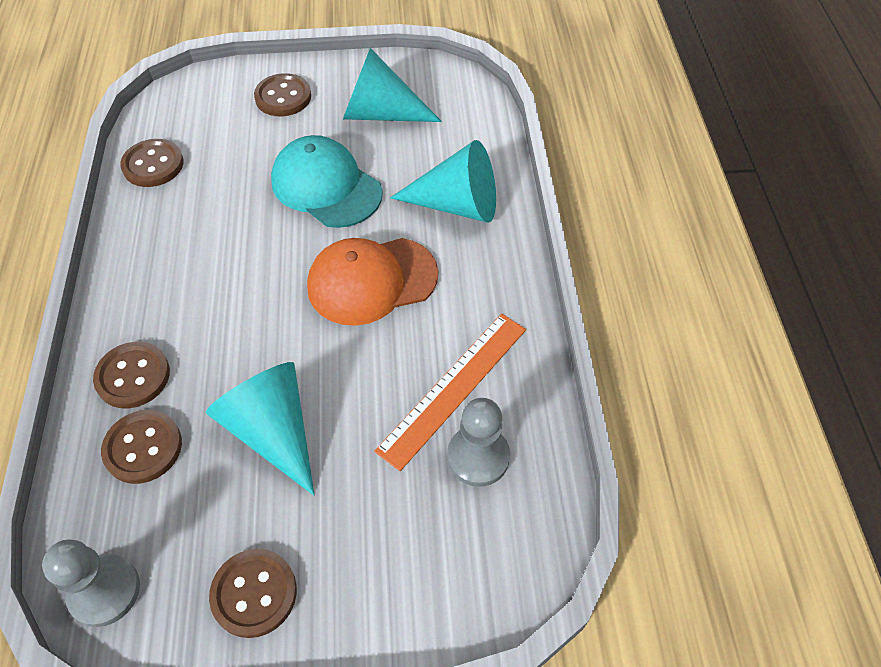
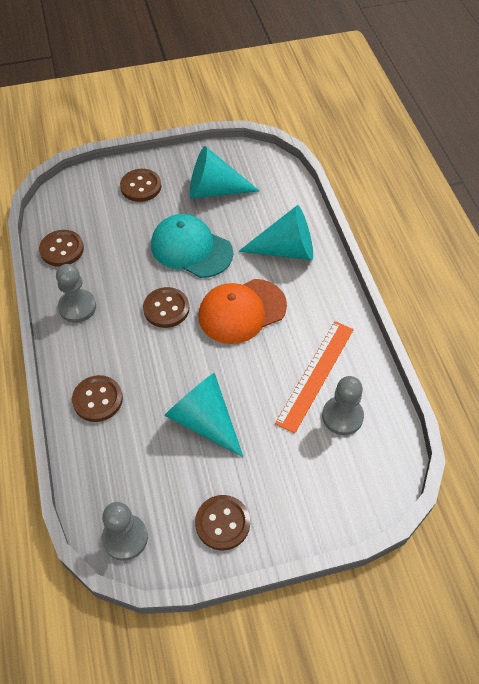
camera: 10 degrees left, 0 degrees up
brown button [101,410,182,484] -> brown button moved to [143,287,189,328]
none -> grey pawn [56,264,96,323]

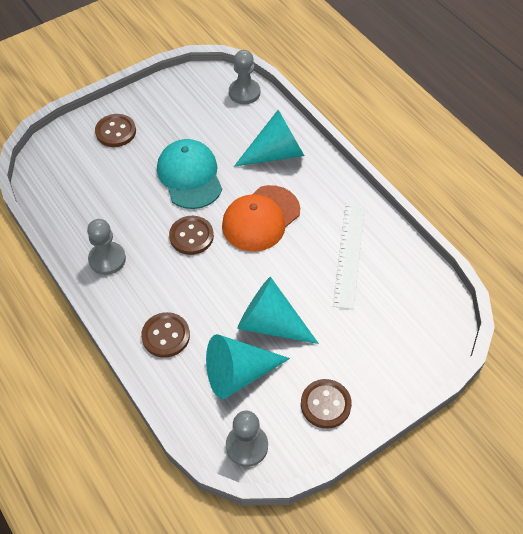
camera: 20 degrees left, 0 degrees up
brown button [39,230,84,267] -> none
turquoise cap [151,214,233,278] -> turquoise cap turned 60 degrees clockwise [157,139,222,209]
turquoise cone [189,146,259,199] -> turquoise cone moved to [206,334,290,399]
orange ruler [275,321,354,434] -> white ruler [333,203,365,310]
grey pawn [322,376,364,435] -> grey pawn moved to [229,50,260,104]

